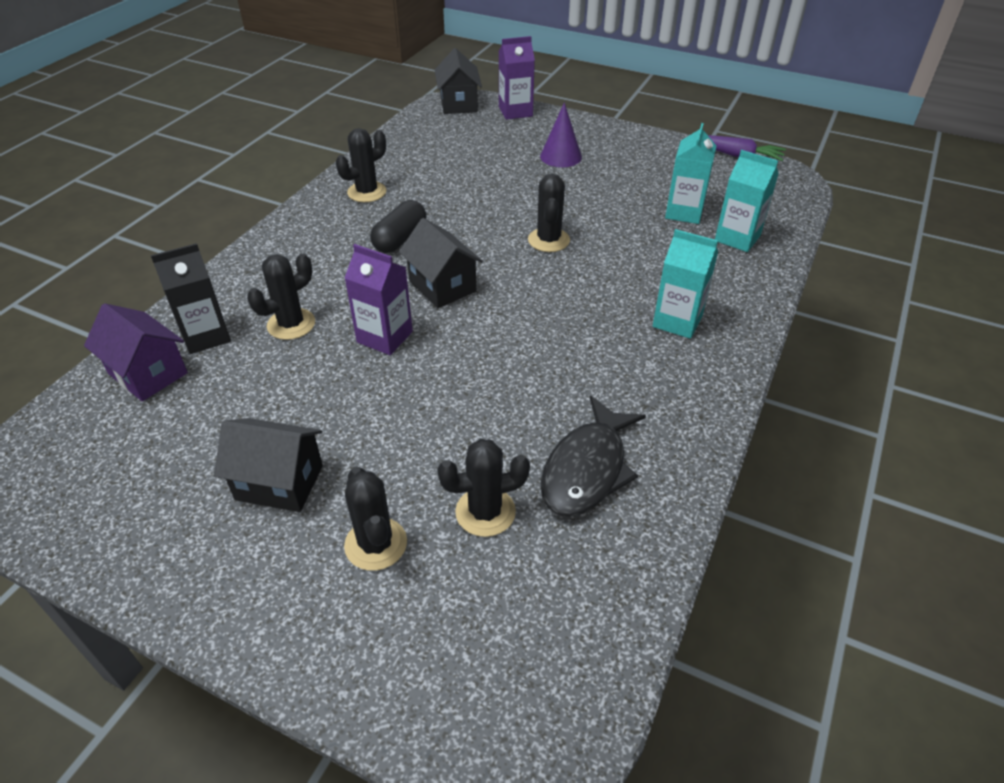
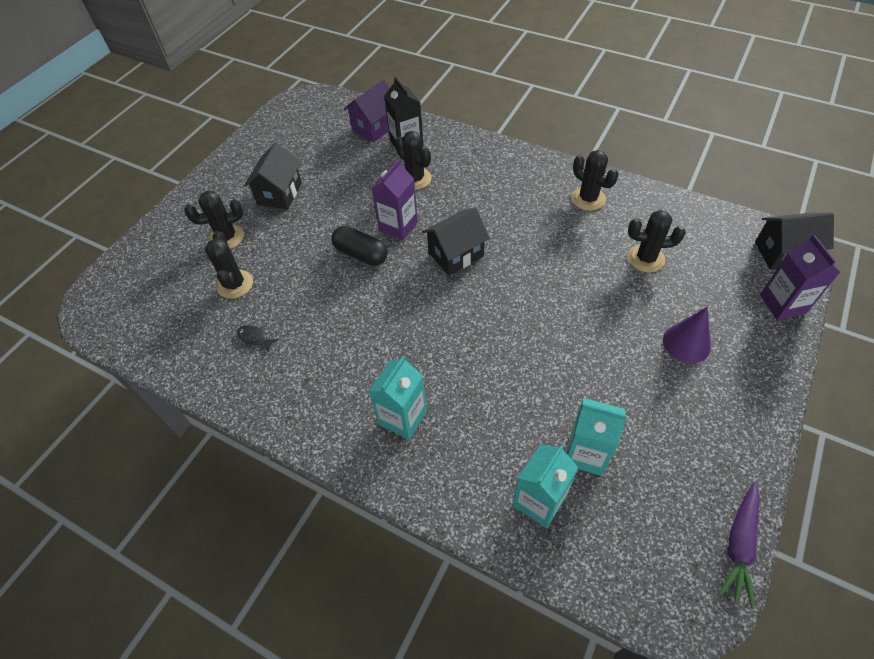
camera: 95 degrees right, 10 degrees up
black capsule [370,200,427,253] -> black capsule moved to [331,226,388,266]
black cactus [528,174,570,252] -> black cactus moved to [628,210,686,272]
black fish [541,396,646,517] -> black fish [237,325,278,352], size x0.41

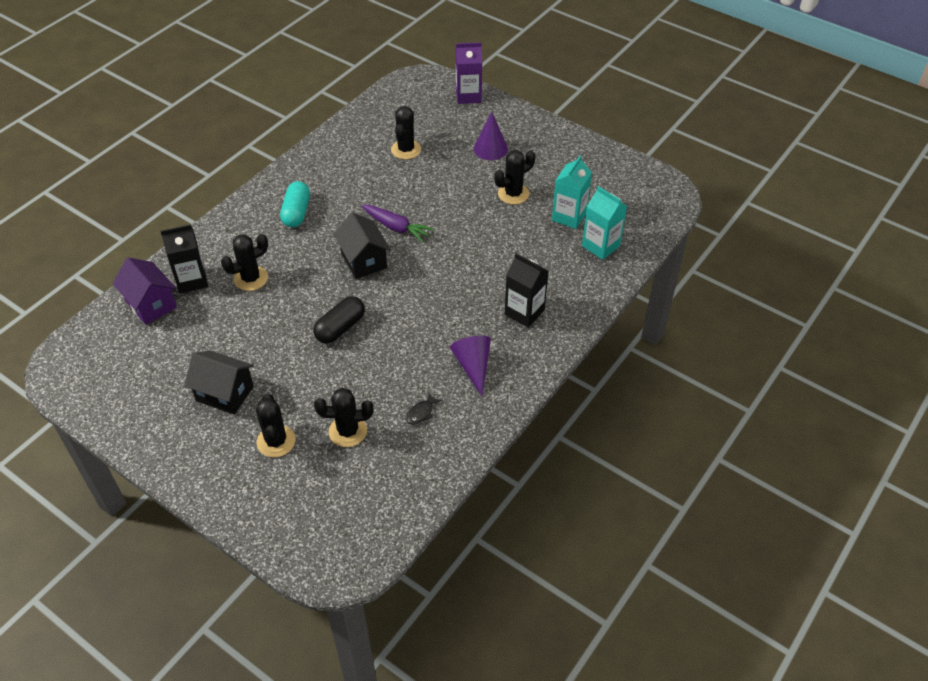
camera: 85 degrees left, 5 degrees down
turquoise carton [369,356,427,440] -> black carton [505,253,548,328]
purple carton [372,159,418,240] -> none
black cactus [571,150,618,211] -> black cactus moved to [494,150,535,205]
purple carrot [718,483,760,609] -> purple carrot moved to [361,205,434,242]
black house [755,213,834,270] -> none
none -> turquoise capsule [280,181,310,227]
none -> purple cone [450,336,491,396]

